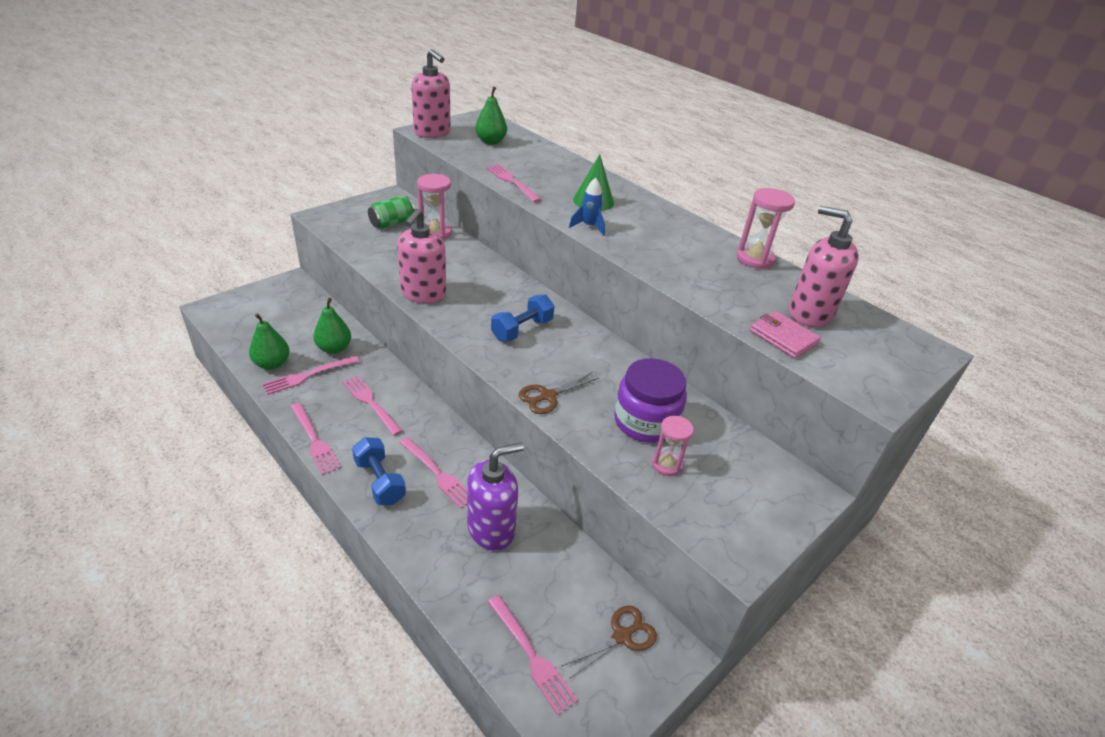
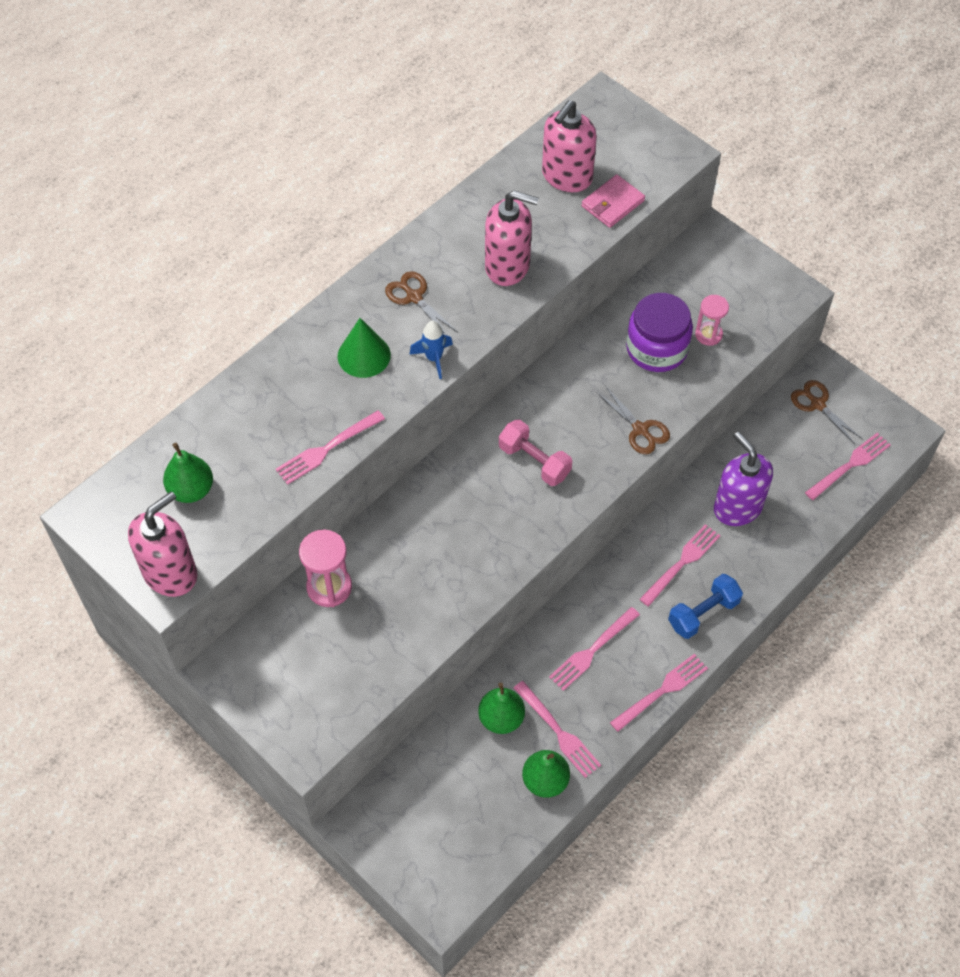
camera: 90 degrees left, 20 degrees up
green can [368,196,415,229] -> none
pink soap dispenser [397,209,446,303] -> pink soap dispenser moved to [485,190,539,286]
blue dumbbell [491,295,554,342] -> pink dumbbell [499,419,572,486]
pink hourglass [736,188,795,269] -> none
none -> brown scissors [385,271,458,335]

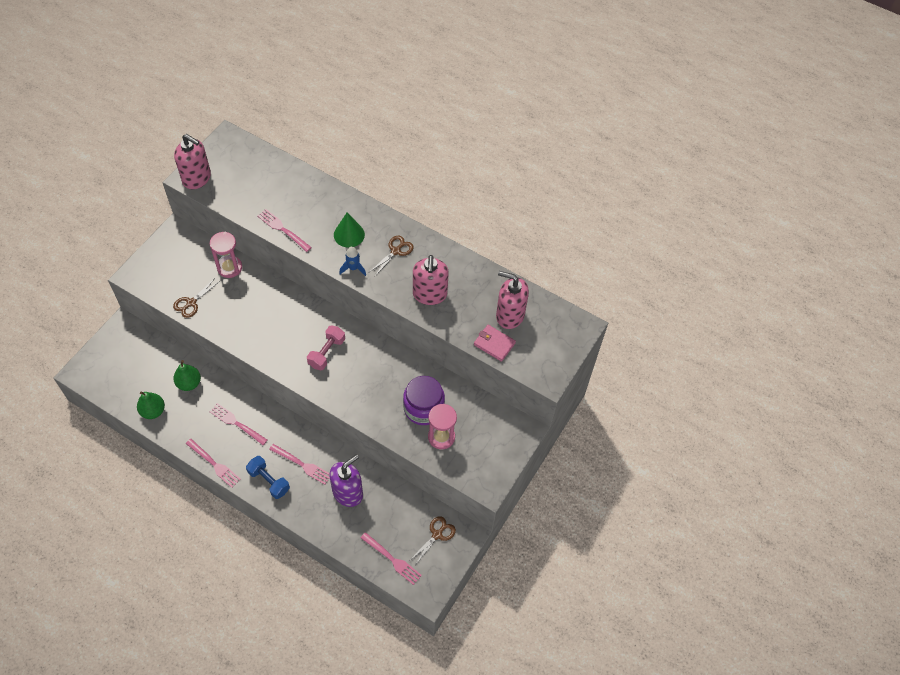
camera: 75 degrees right, 0 degrees up
green pear [163,443,213,503] -> none
pink fork [514,681,601,778] -> none
brown scissors [596,386,670,454] -> brown scissors moved to [173,278,220,318]
pink hourglass [695,295,729,346] -> pink hourglass [428,404,457,449], size x1.51

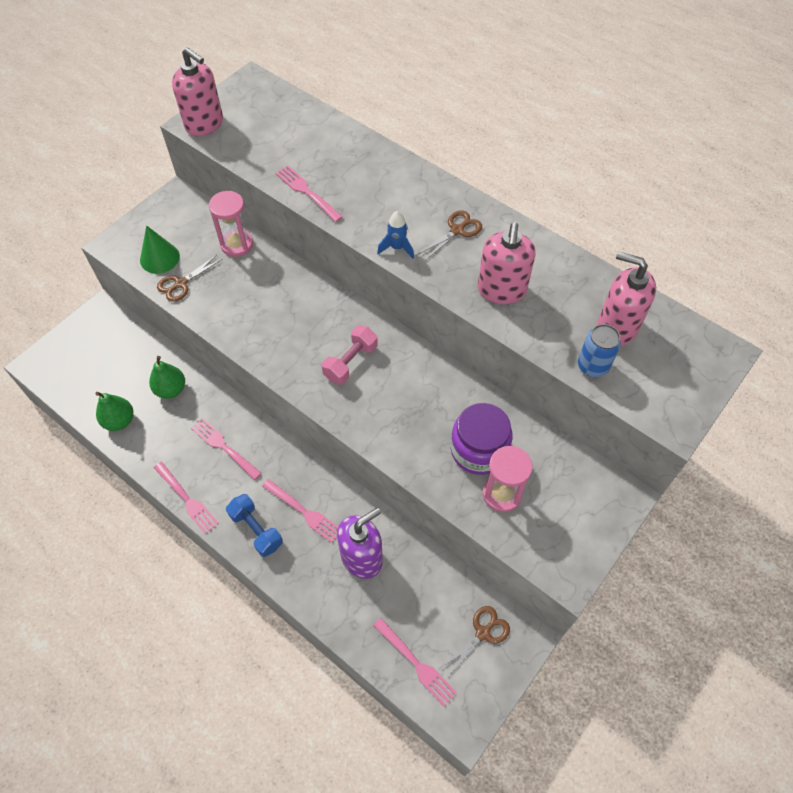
camera: 10 degrees right, 0 degrees up
green cone [334,212,365,248] -> green cone moved to [140,225,180,274]
pink wallet [474,325,516,362] -> blue can [578,324,621,377]

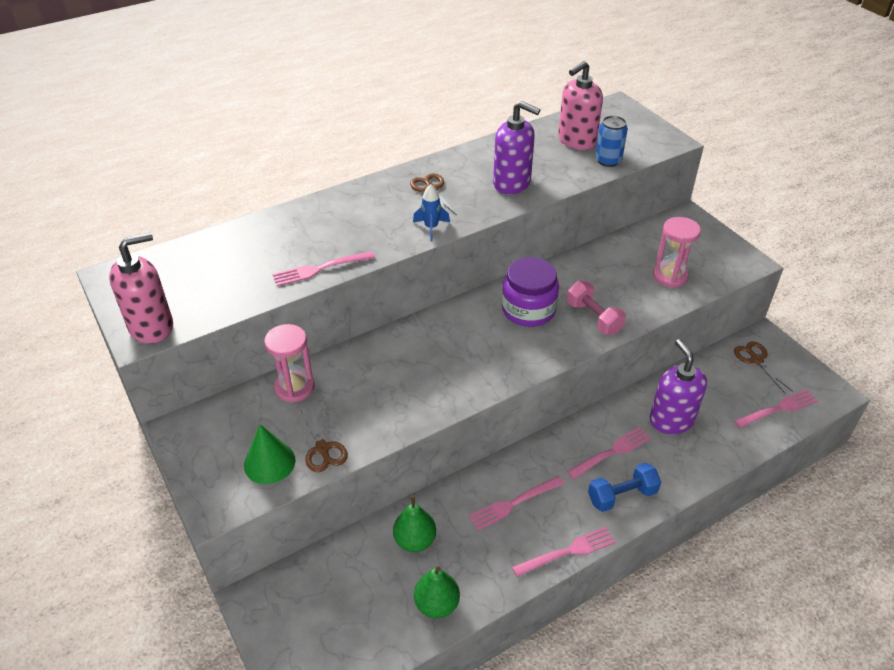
camera: 70 degrees left, 15 degrees down
pink dumbbell [322,325,378,385] -> pink dumbbell moved to [567,281,626,335]
purple jar [451,403,513,475] -> purple jar moved to [502,257,559,327]
pink soap dispenser [478,222,536,304] -> purple soap dispenser [493,101,540,194]

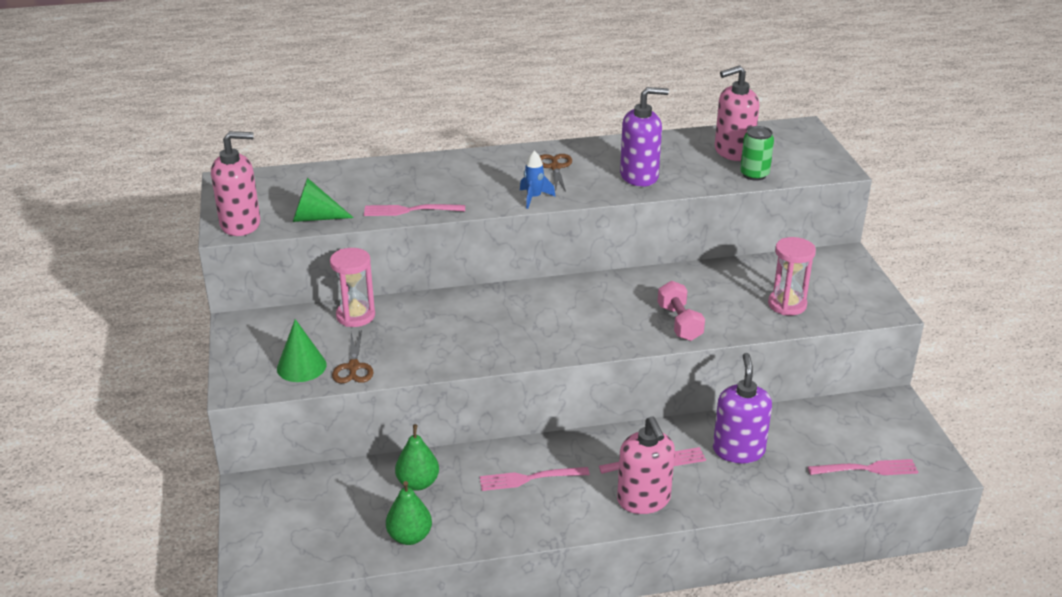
camera: 20 degrees right, 10 degrees down
purple soap dispenser [493,101,540,194] -> purple soap dispenser turned 60 degrees counterclockwise [620,87,669,187]
purple jar [502,257,559,327] -> none
pink fork [512,527,616,577] -> none
blue dumbbell [588,463,661,512] -> pink soap dispenser [617,416,675,514]
blue can [595,116,628,167] -> green can [740,126,774,181]
brown scissors [734,342,793,394] -> none
none -> green cone [293,178,354,222]

